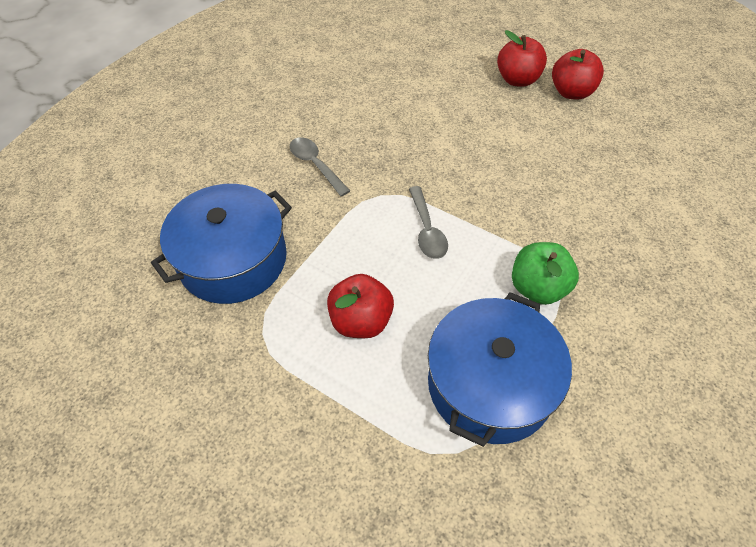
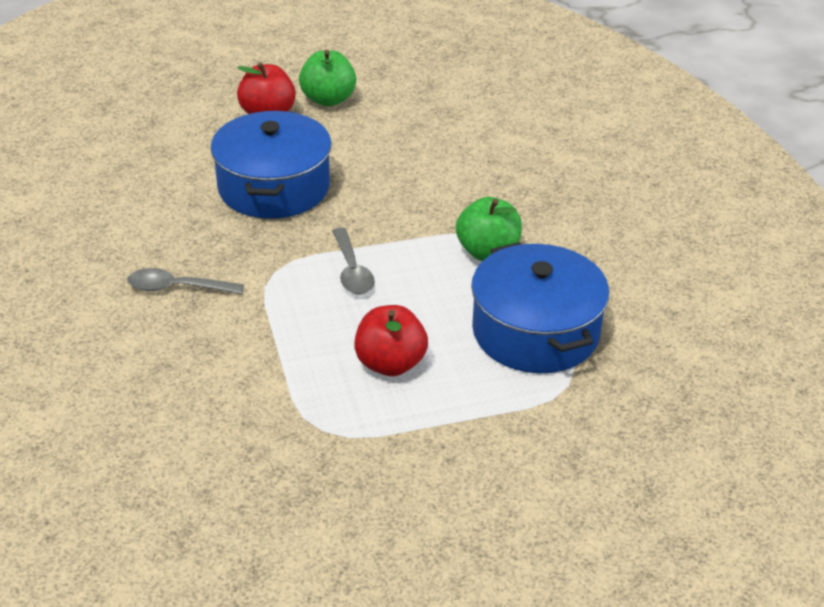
camera: 50 degrees left, 15 degrees down
blue pot [151,184,292,304] -> blue pot moved to [211,111,331,219]
grey spoon [409,186,448,259] -> grey spoon turned 45 degrees clockwise [332,228,375,295]
red apple [552,49,604,100] -> green apple [299,50,356,106]

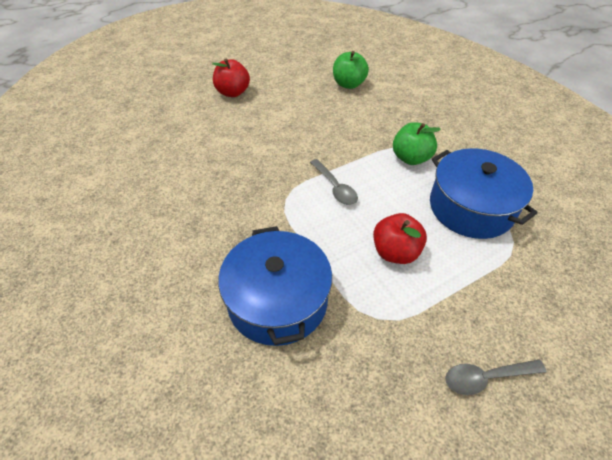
camera: 15 degrees left, 10 degrees up
grey spoon [128,268,244,295] -> grey spoon moved to [445,360,546,395]
blue pot [211,111,331,219] -> blue pot moved to [218,226,332,346]
green apple [299,50,356,106] -> green apple moved to [333,51,369,89]

